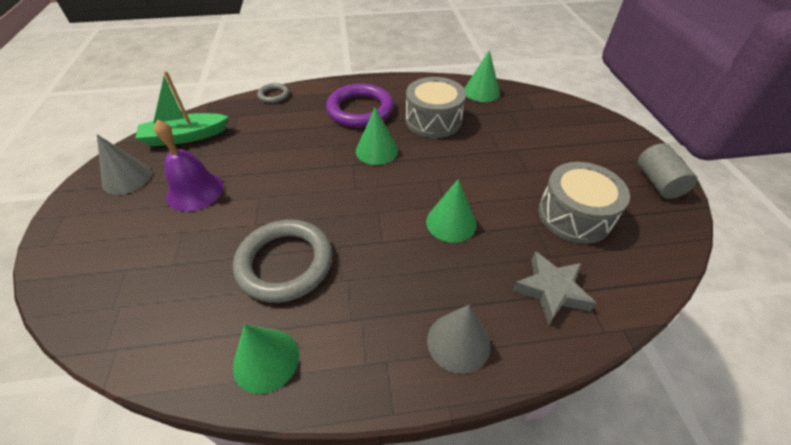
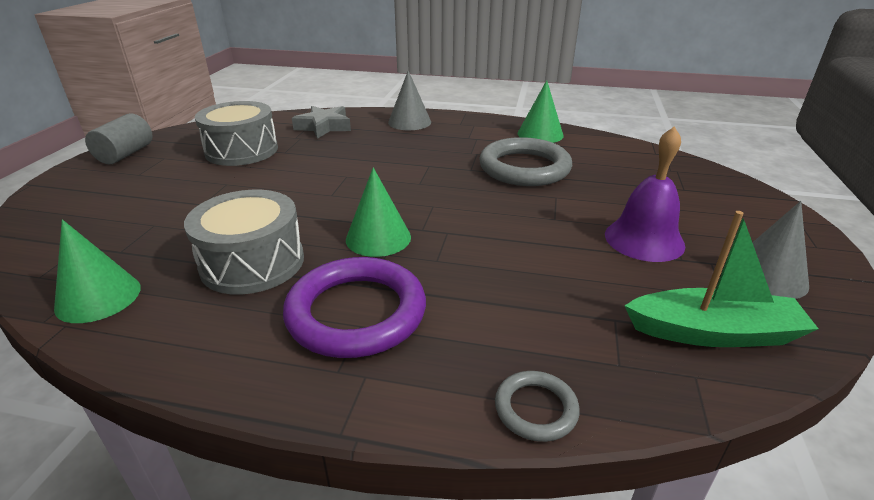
camera: 160 degrees left, 15 degrees down
green cone [426,179,477,243] -> none

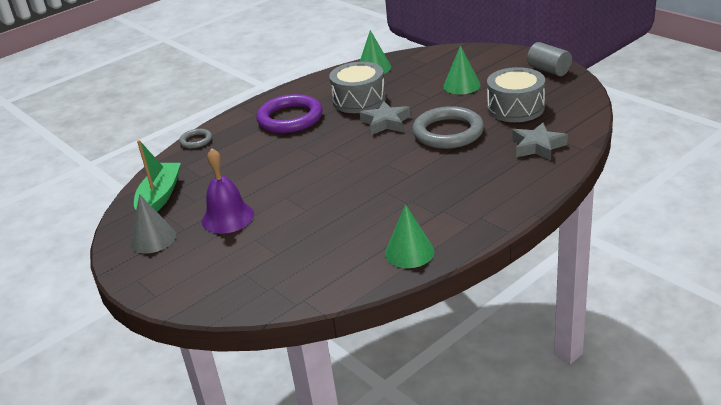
camera: 130 degrees right, 0 degrees up
green cone [346,167,411,257] -> green cone moved to [443,45,480,94]
grey cone [388,70,431,130] -> none
grey ring [479,137,572,186] -> grey ring moved to [412,106,484,149]
green boat [624,211,819,347] -> green boat turned 150 degrees clockwise [134,140,181,212]
none -> grey star [360,101,411,135]

